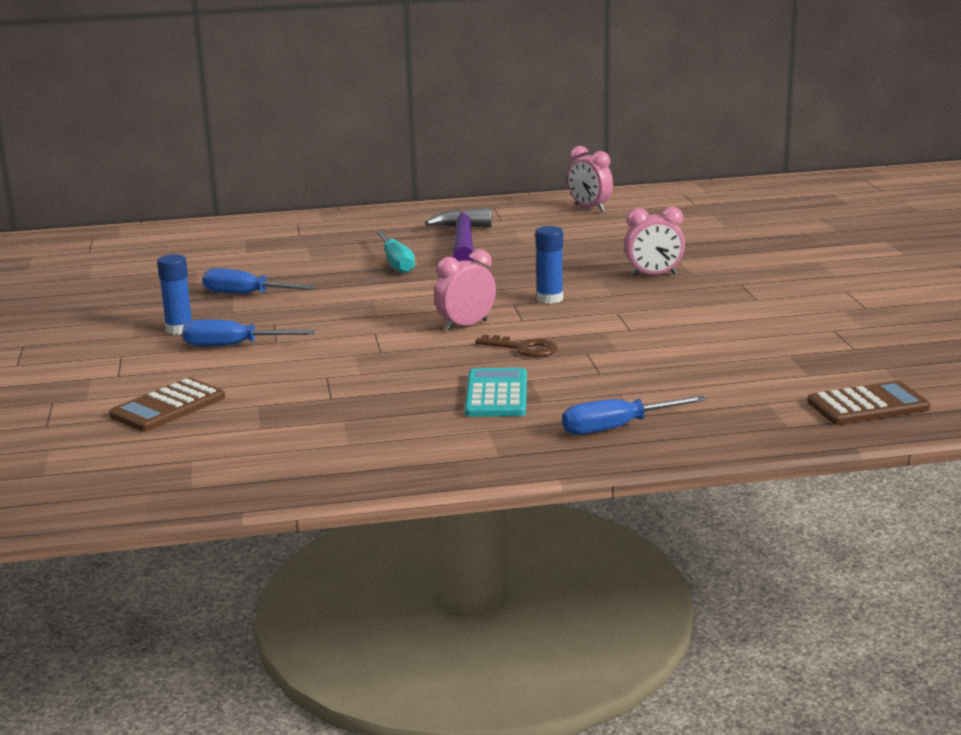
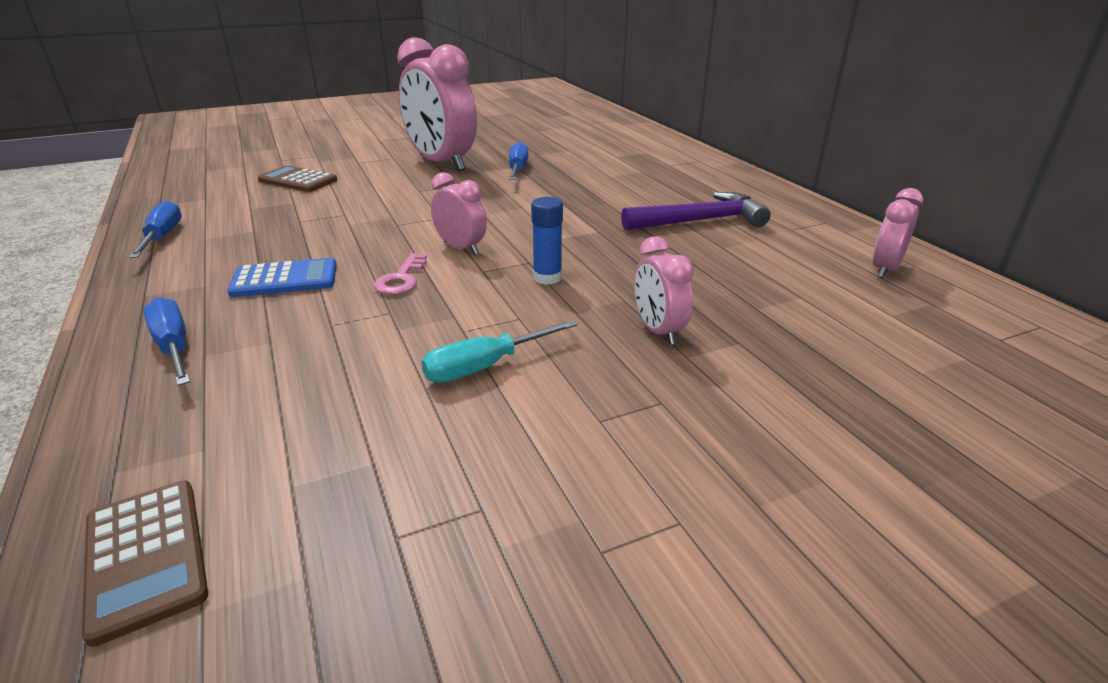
camera: 75 degrees right, 10 degrees up
blue glue stick [157,254,192,335] -> pink clock [397,37,477,171]
blue screwdriver [182,320,315,346] -> blue screwdriver moved to [129,200,182,258]
turquoise screwdriver [376,231,415,274] -> turquoise screwdriver moved to [421,320,578,383]
turquoise calculator [465,368,527,417] -> blue calculator [227,258,337,297]
brown key [475,335,558,357] -> pink key [374,253,427,295]

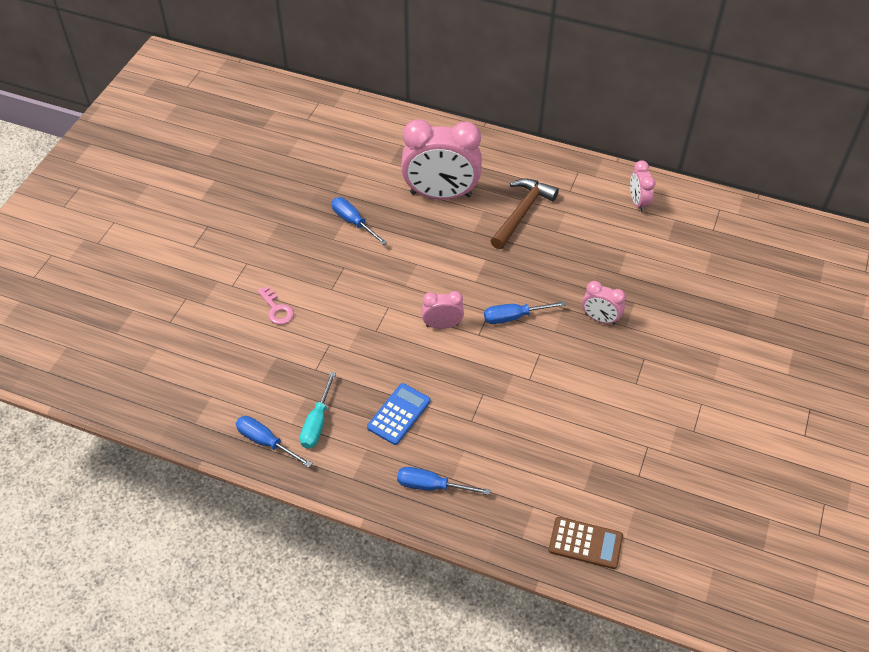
camera: 45 degrees left, 20 degrees up
brown calculator [258,165,337,192] -> none
pink key [374,253,427,295] -> pink key moved to [258,286,294,325]
pink clock [397,37,477,171] -> pink clock moved to [401,119,482,200]
turquoise screwdriver [421,320,578,383] -> turquoise screwdriver moved to [300,372,336,448]
blue glue stick [531,197,563,285] -> blue screwdriver [484,301,566,324]
purple hammer [621,192,771,230] -> brown hammer [491,178,559,249]

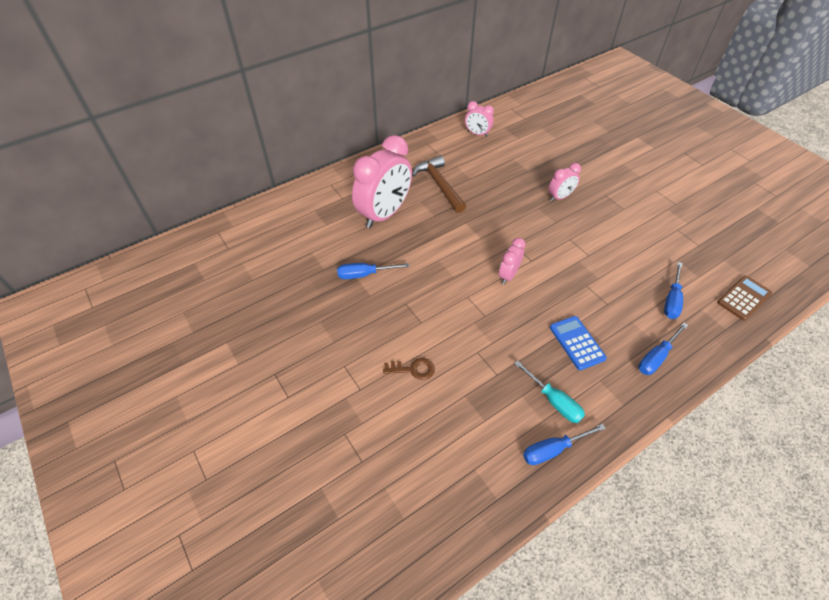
camera: 55 degrees left, 0 degrees up
pink key [258,286,294,325] -> brown key [383,358,435,380]
blue screwdriver [484,301,566,324] -> blue screwdriver moved to [664,262,683,319]

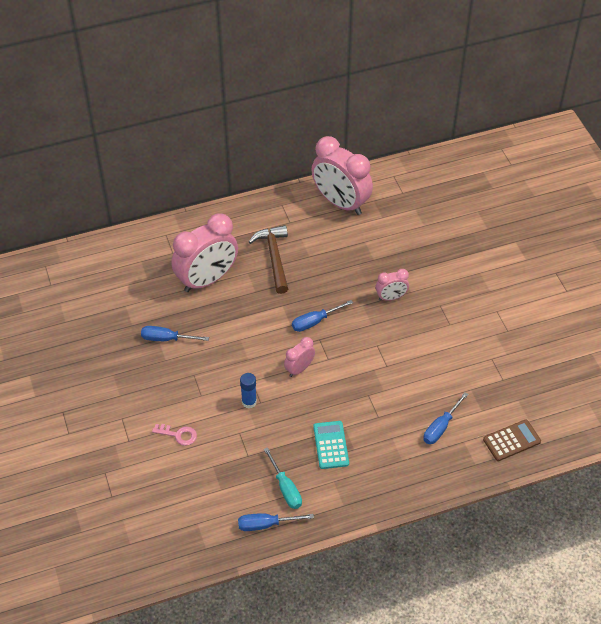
camera: 15 degrees right, 0 degrees up
brown key [383,358,435,380] -> pink key [152,424,197,446]
pink clock [465,101,494,137] -> pink clock [311,136,373,215], size x2.07
blue calculator [550,316,607,370] -> turquoise calculator [313,421,349,469]
blue screwdriver [639,323,688,375] -> blue screwdriver moved to [292,300,353,332]
none -> blue glue stick [240,373,257,408]

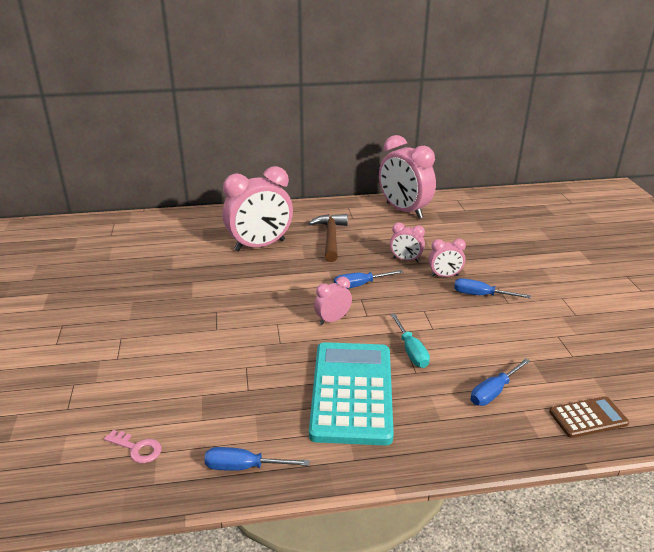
camera: 10 degrees right, 20 degrees down
blue screwdriver [141,326,209,341] -> blue screwdriver moved to [454,278,531,299]
pink key [152,424,197,446] -> pink key moved to [104,430,162,463]
blue glue stick [240,373,257,408] -> none
turquoise screwdriver [264,447,302,509] -> turquoise screwdriver moved to [391,314,430,368]
turquoise calculator [313,421,349,469] -> turquoise calculator [309,342,394,445], size x2.09
none -> pink clock [390,222,425,263]

